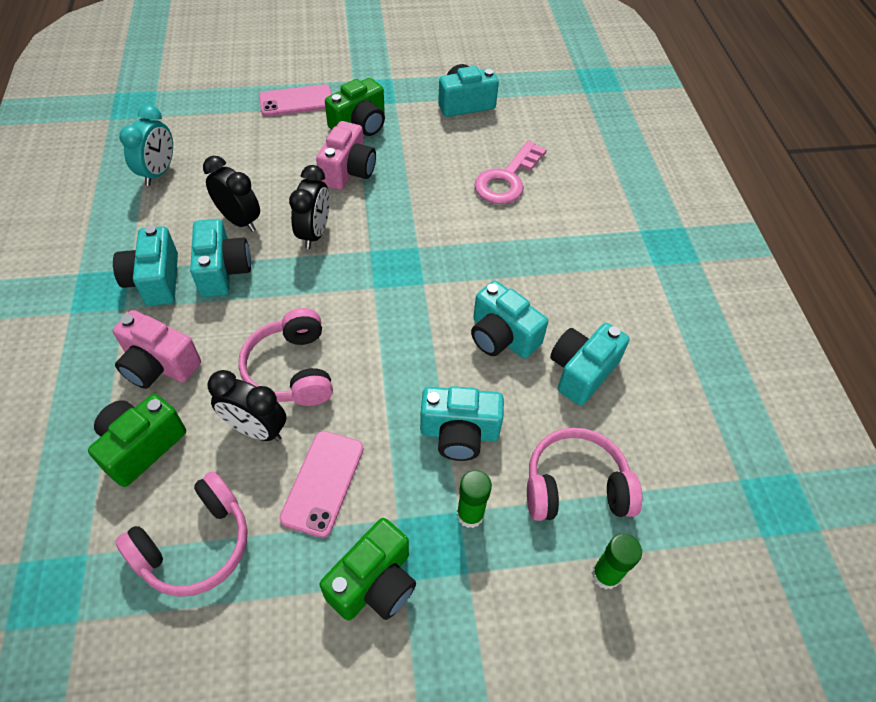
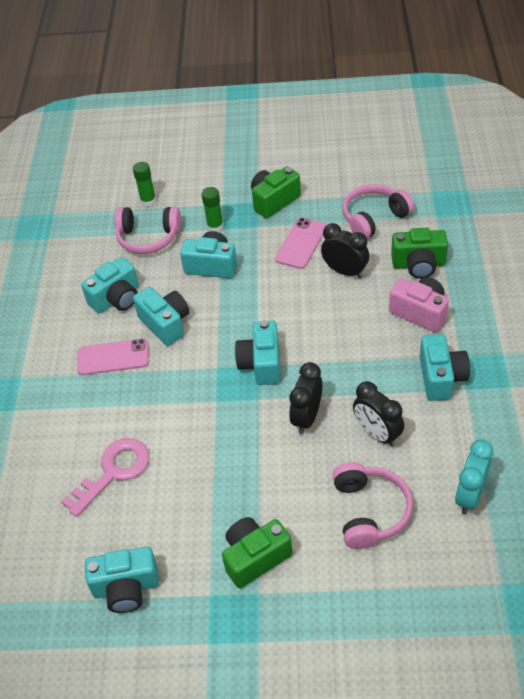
camera: 165 degrees left, 5 degrees down
green camera [88,394,186,487] -> green camera turned 45 degrees clockwise [391,228,448,279]
turquoise camera [190,219,251,297] -> turquoise camera moved to [235,320,280,385]
pink headphones [238,308,333,406] -> pink headphones moved to [333,462,413,549]
pink phone [259,84,332,116] -> pink phone moved to [77,338,149,375]
pink camera [316,121,376,190] -> none

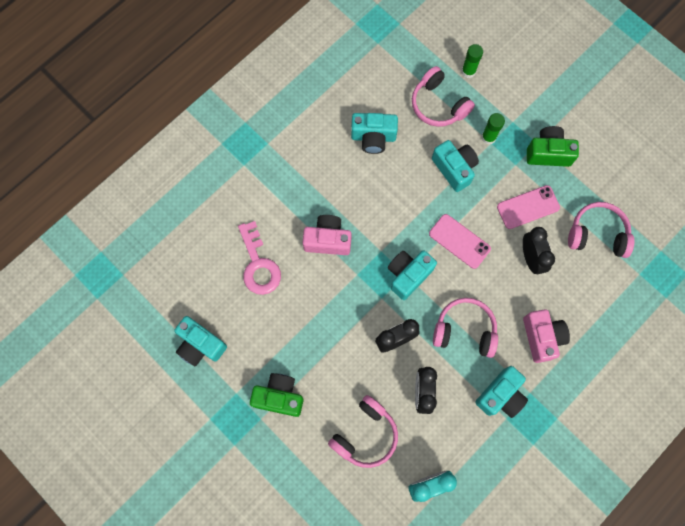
camera: 40 degrees right, 25 degrees up
pink key [61,438,149,517] -> pink key turned 75 degrees clockwise [238,221,281,295]
pink phone [77,338,149,375] -> pink phone moved to [429,214,491,269]
turquoise camera [133,287,189,346] -> none
green camera [391,228,448,279] -> none
none -> pink camera [302,215,352,255]
none -> pink headphones [433,298,498,358]

